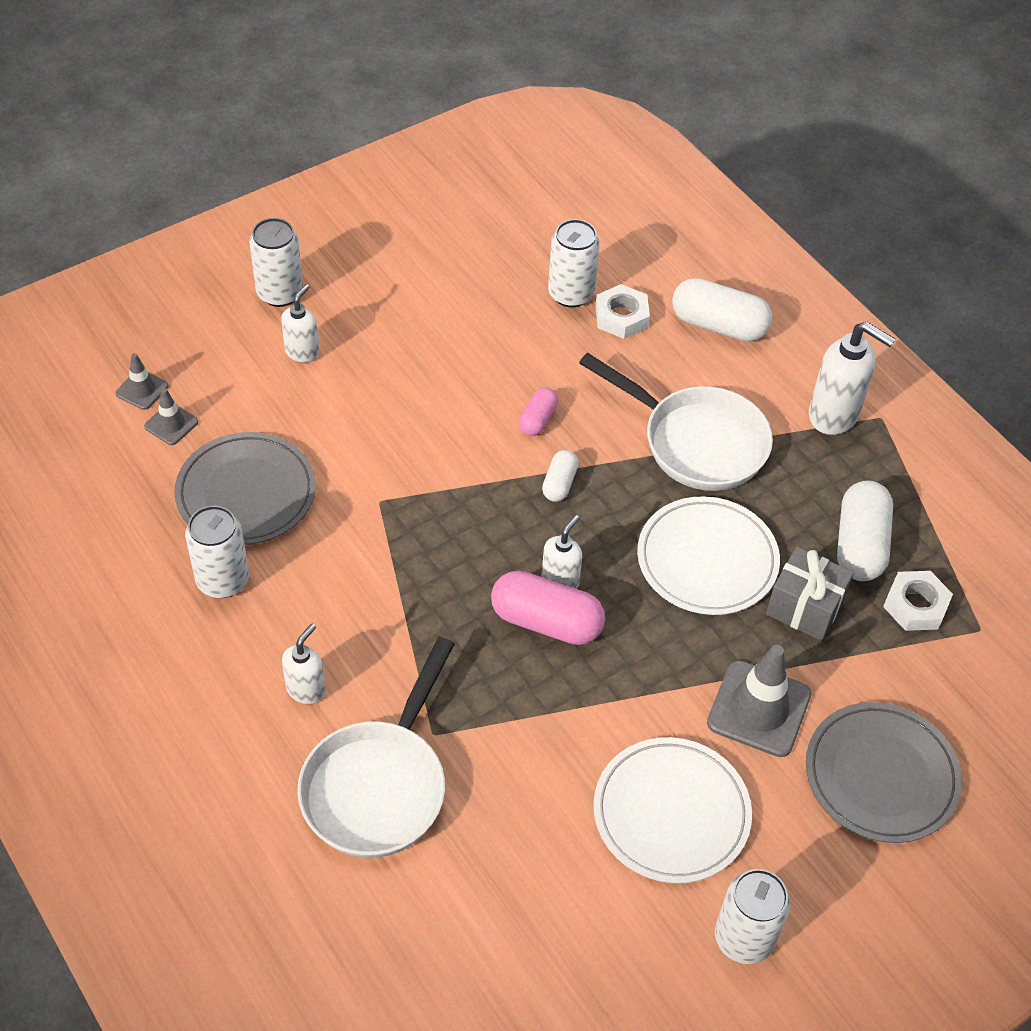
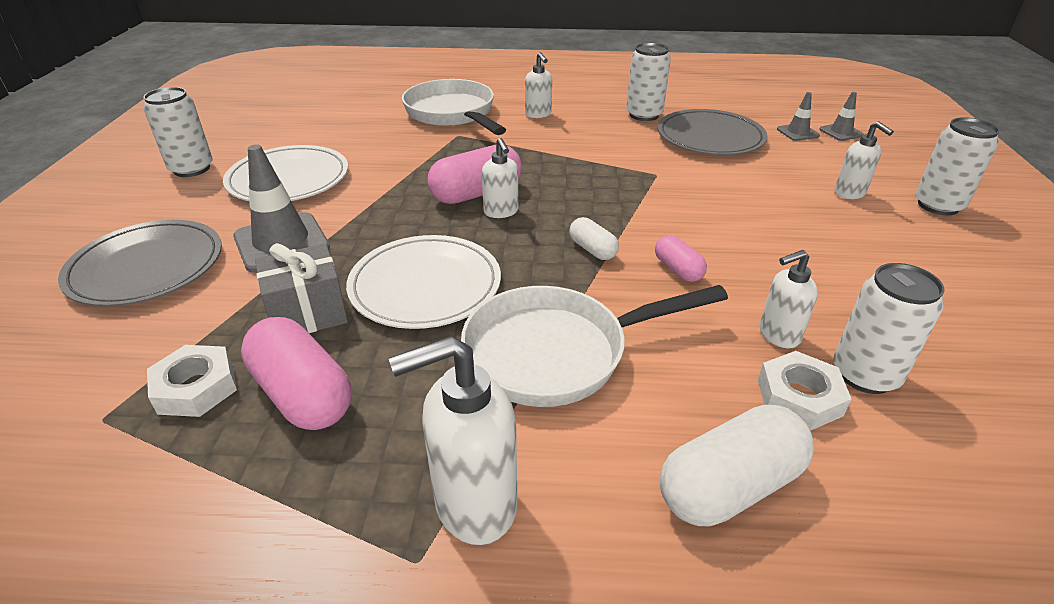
camera: 130 degrees right, 15 degrees down
white capsule [837,480,893,581] -> pink capsule [241,317,352,430]
none -> white soap dispenser [760,250,818,348]

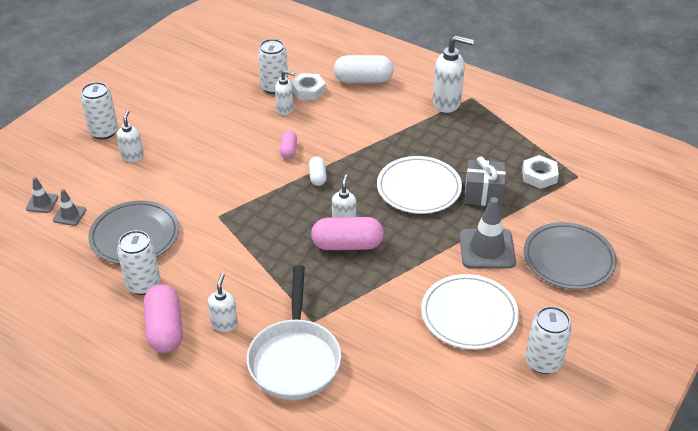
camera: 150 degrees left, 5 degrees up
pink capsule [241,317,352,430] -> pink capsule moved to [144,284,183,353]
white pan [461,285,728,407] -> none

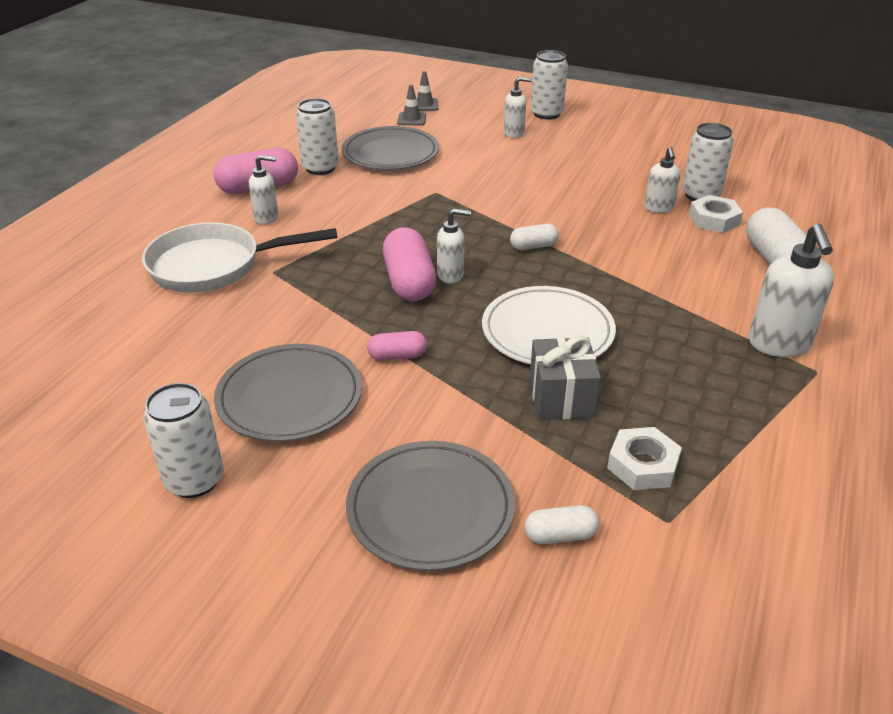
camera: 80 degrees right, 5 degrees down
pink capsule [280,131,297,159] -> pink capsule moved to [367,331,427,361]
white plate [421,274,519,349] -> grey plate [214,344,362,442]
grey traffic cone [459,197,516,269] -> none
none -> white capsule [525,505,599,544]

